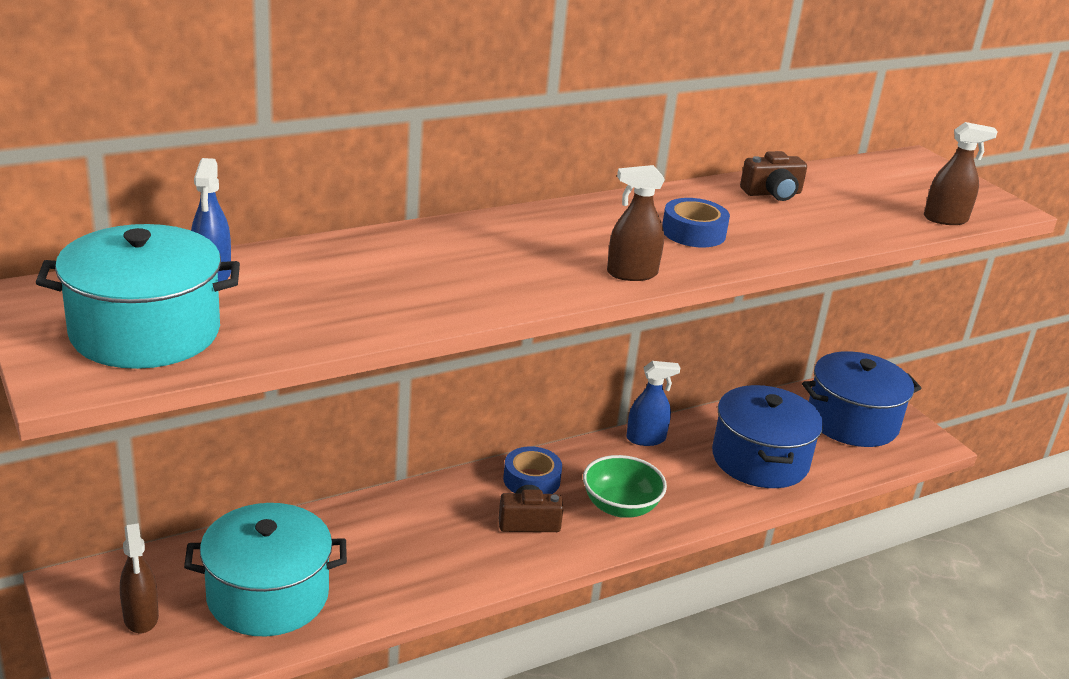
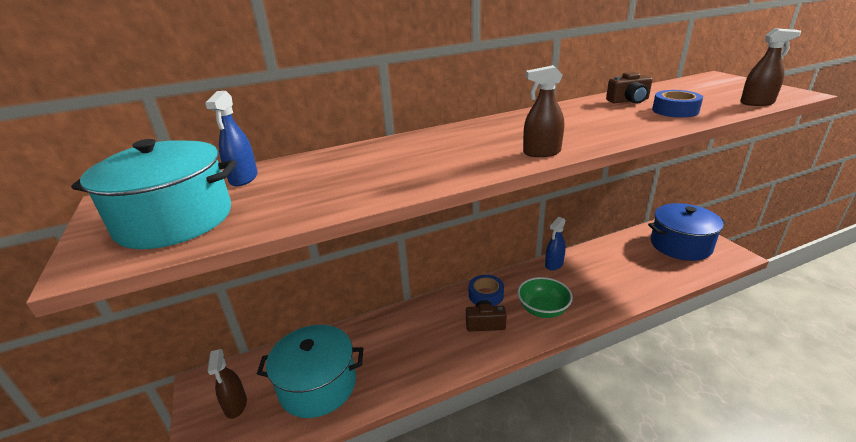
camera: 10 degrees right, 0 degrees up
blue spray bottle [626,361,680,446] -> blue spray bottle turned 135 degrees clockwise [545,217,566,271]
blue tape [662,198,730,247] -> blue tape moved to [652,90,703,118]
blue pot [712,385,823,488] -> none

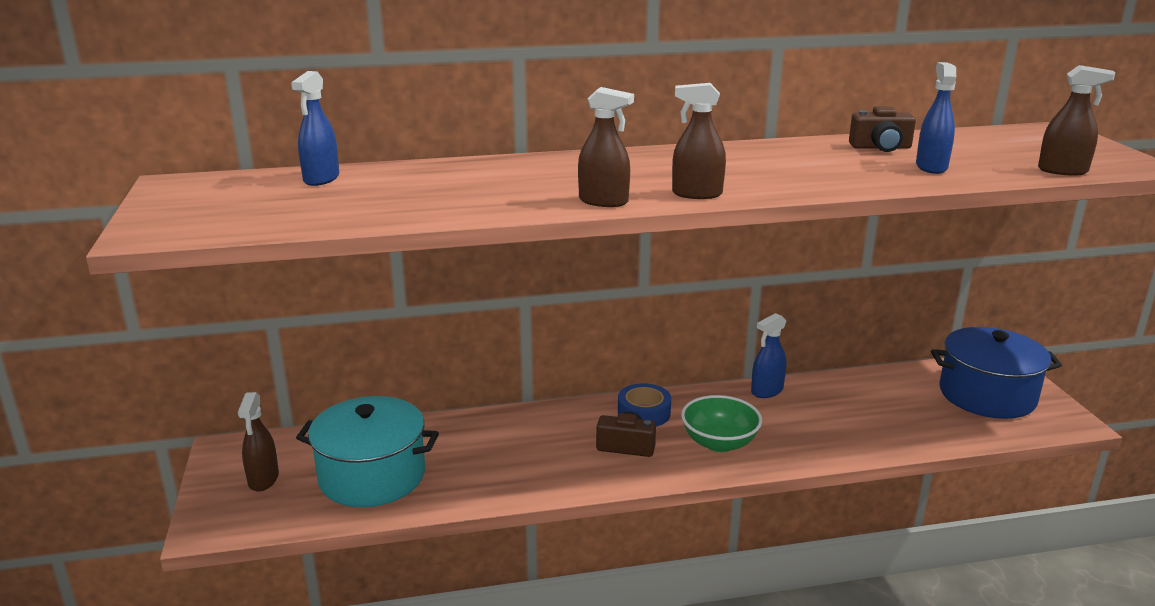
camera: 10 degrees right, 5 degrees down
turquoise pot [71,139,236,249] -> none
blue tape [652,90,703,118] -> blue spray bottle [916,62,956,174]
none -> brown spray bottle [578,87,634,207]

